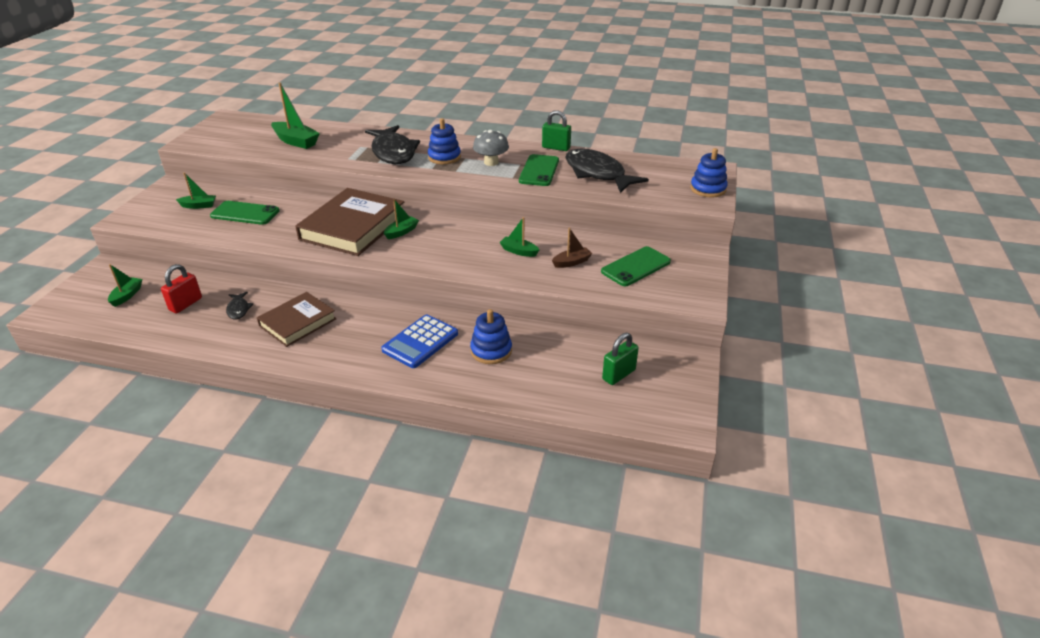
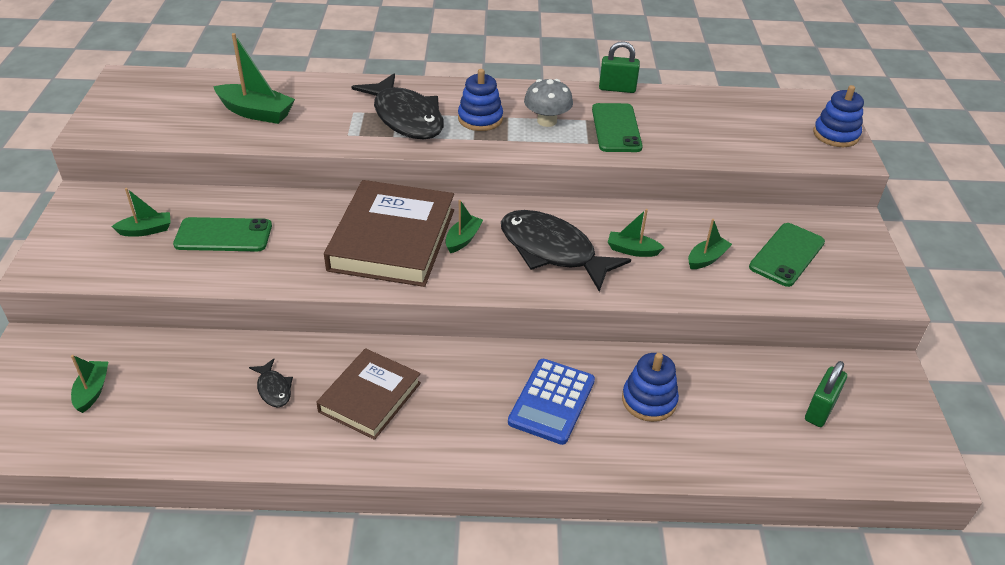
camera: 15 degrees left, 5 degrees up
red padlock [161,264,202,313] -> none
brown boat [552,228,593,268] -> green boat [688,219,732,269]
black fish [565,149,649,193] -> black fish moved to [501,210,631,292]

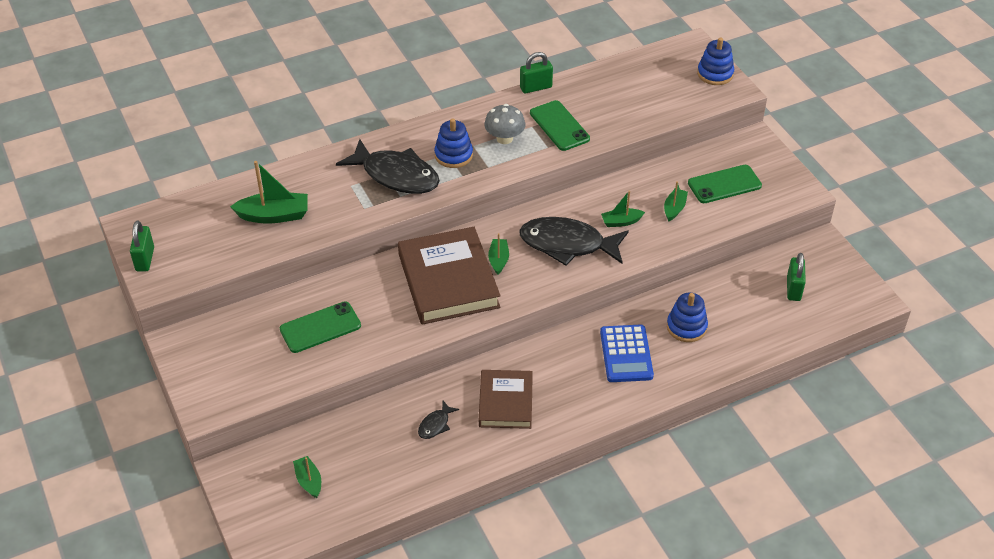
camera: 25 degrees left, 5 degrees up
green boat [111,188,171,237] -> none
black fish [249,359,293,408] -> black fish turned 90 degrees clockwise [418,401,459,439]
green phone [749,223,825,287] -> green phone turned 60 degrees clockwise [688,165,762,203]
none -> green padlock [130,221,154,271]

